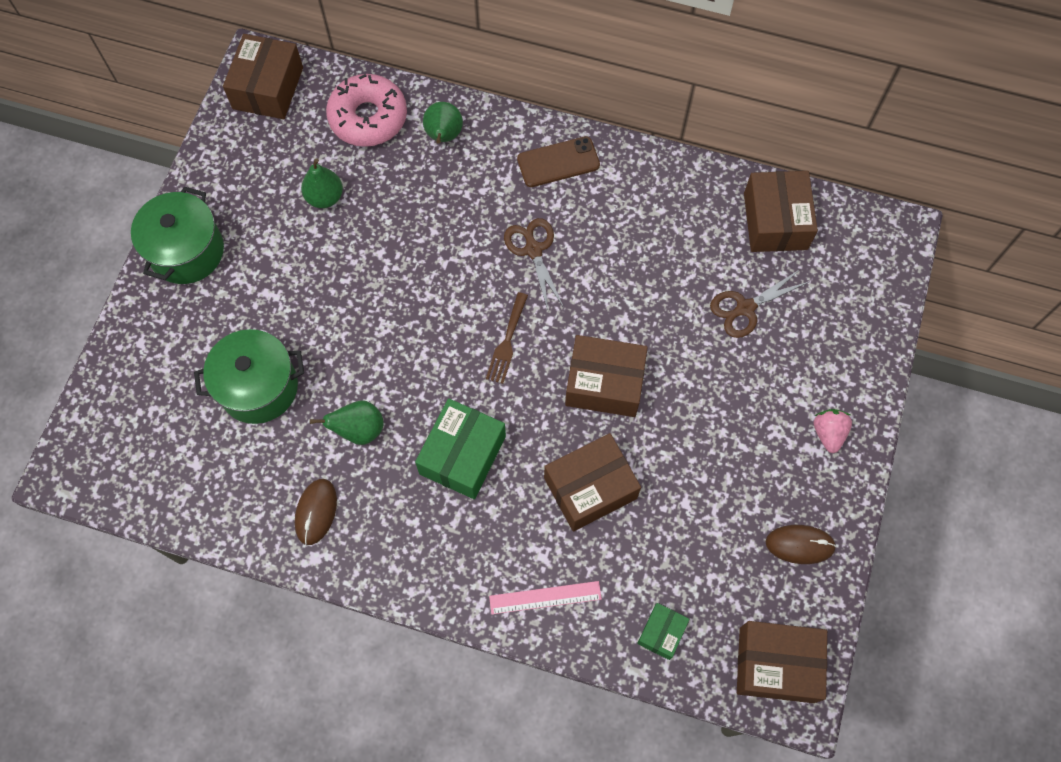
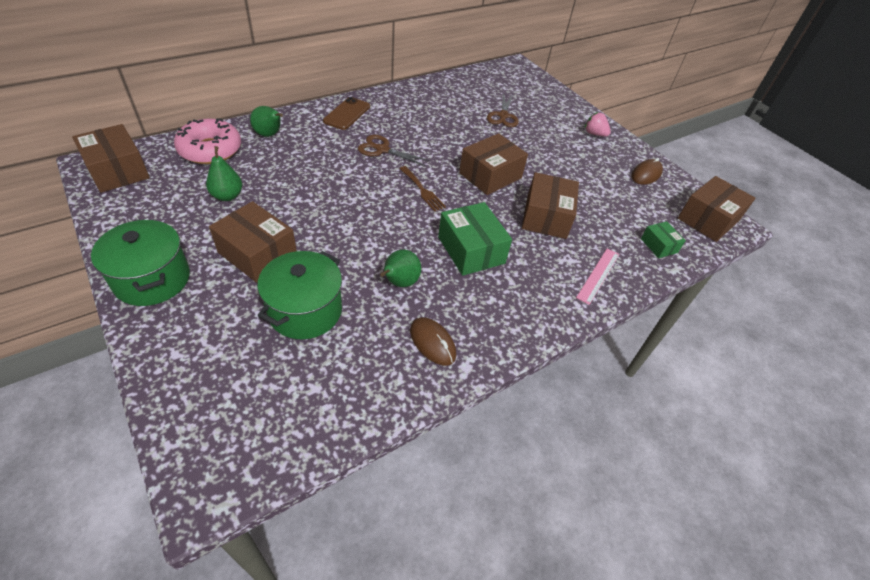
camera: 55 degrees left, 20 degrees down
brown box [744,171,818,252] -> brown box moved to [209,201,297,283]

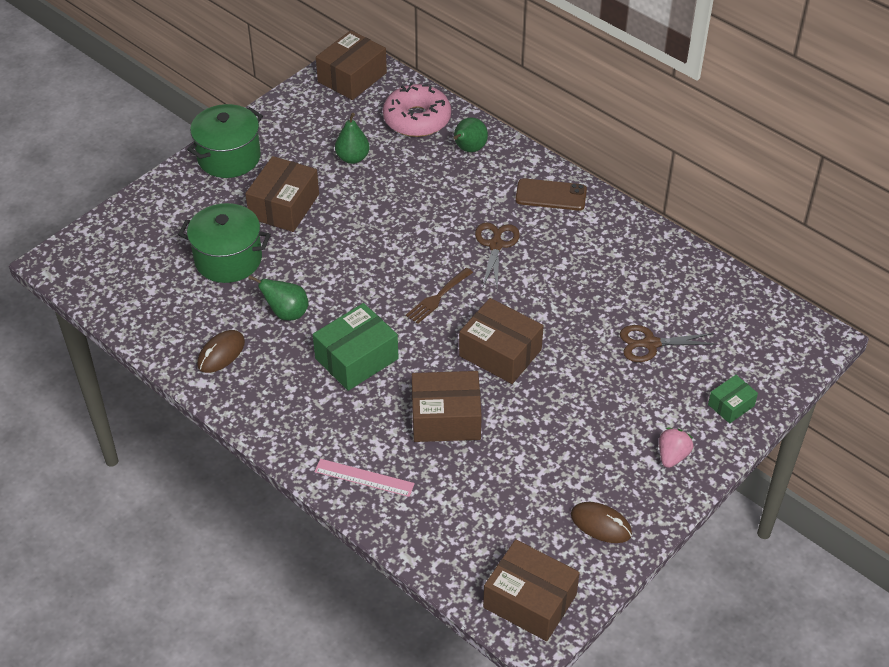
camera: 80 degrees right, 0 degrees up
green box [641,221,686,258] -> green box moved to [708,375,758,424]

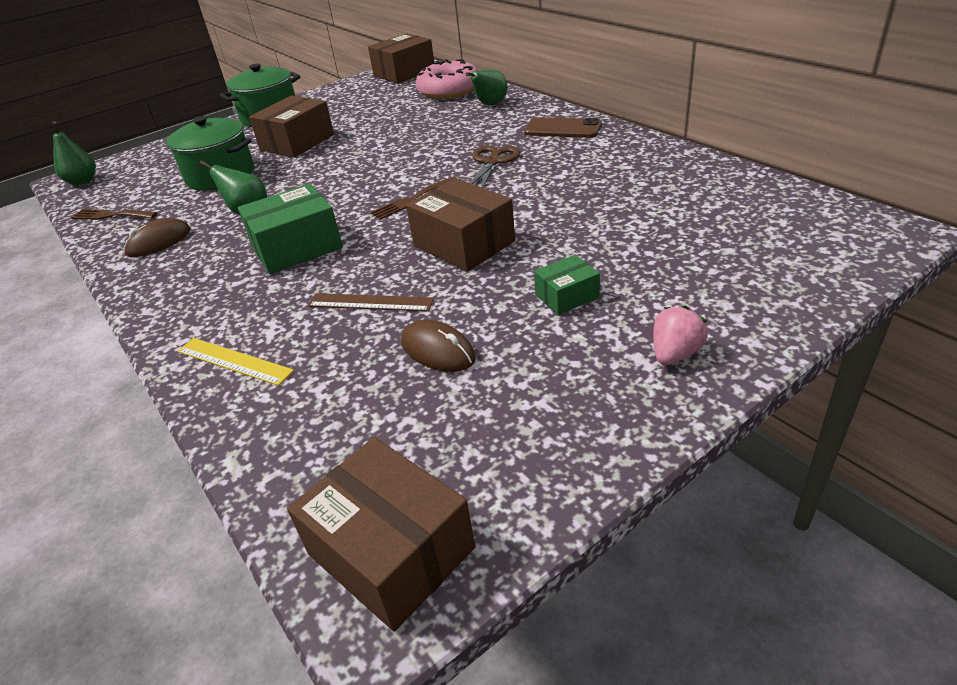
camera: 15 degrees right, 10 degrees down
pink ruler [314,459,415,497] -> yellow ruler [177,338,294,386]
green pear [335,113,370,164] -> green pear moved to [52,121,96,185]
brown box [412,371,482,442] -> brown ruler [308,293,434,312]
brown mouse [571,502,632,543] -> brown mouse moved to [401,320,476,372]
brown scissors [620,325,718,362] -> none
green box [708,375,758,424] -> green box moved to [534,255,600,315]
none -> brown fork [71,209,157,220]

